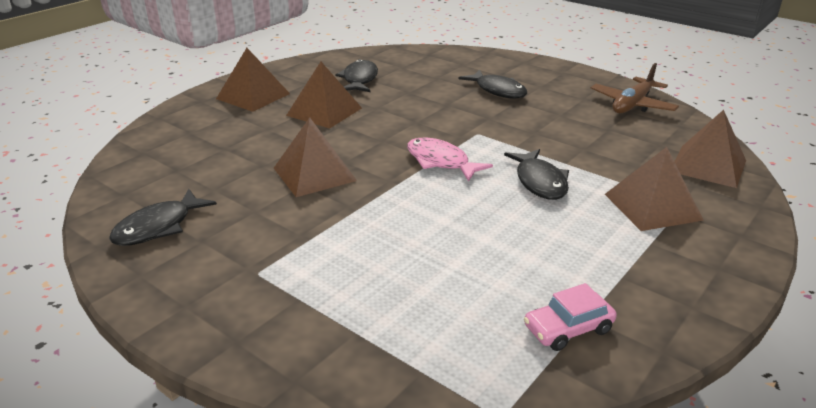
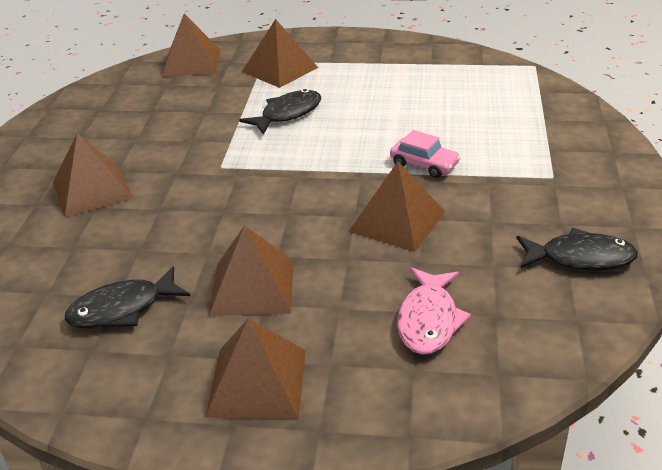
camera: 120 degrees left, 5 degrees up
pink fish [407,137,493,182] -> pink fish moved to [397,267,471,355]
black fish [458,70,527,98] -> brown pyramid [53,133,133,217]
pink car [524,283,617,351] -> pink car moved to [390,130,461,178]
brown plane [591,63,679,114] -> none

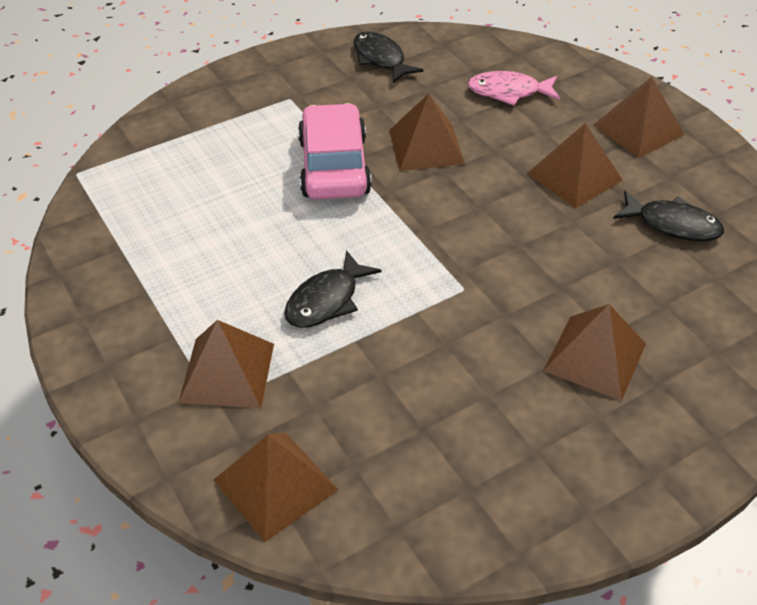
camera: 130 degrees left, 10 degrees up
black fish [239,89,321,135] -> black fish turned 60 degrees counterclockwise [284,250,382,328]
pink car [390,130,461,178] -> pink car [298,103,372,199], size x1.92
pink fish [397,267,471,355] -> pink fish turned 150 degrees counterclockwise [468,71,560,105]

